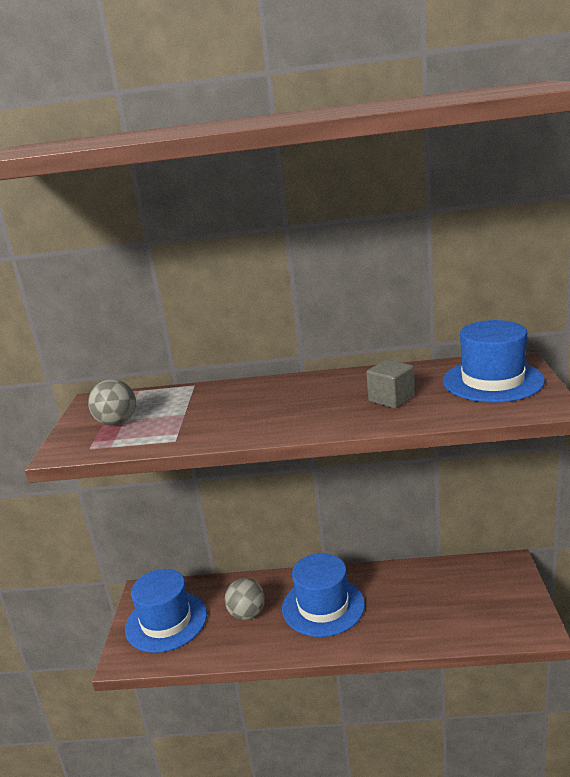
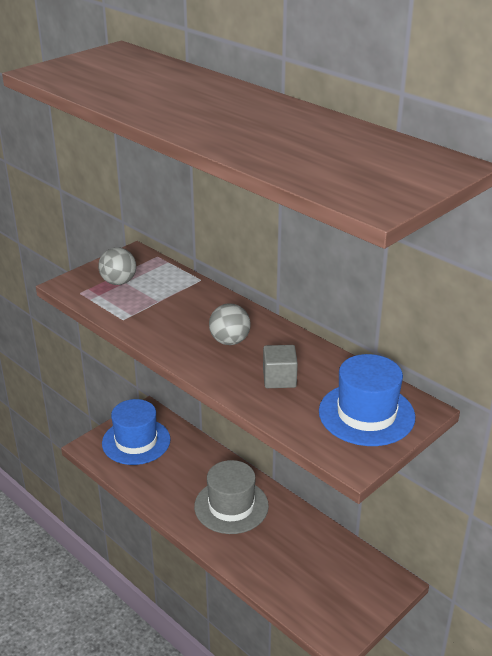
camera: 40 degrees right, 10 degrees up
grey ball [225,578,265,620] -> grey ball moved to [209,303,251,345]
blue hat [282,553,365,637] -> grey hat [194,460,269,534]

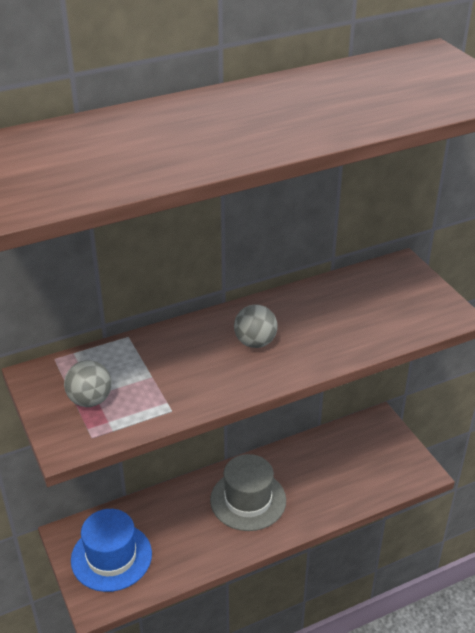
camera: 70 degrees left, 5 degrees up
grey cube [263,345,298,388] -> none
blue hat [319,354,416,446] -> none

